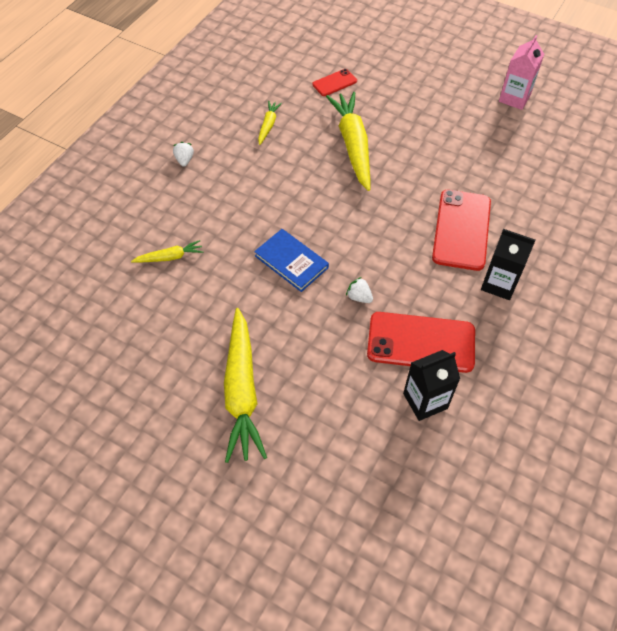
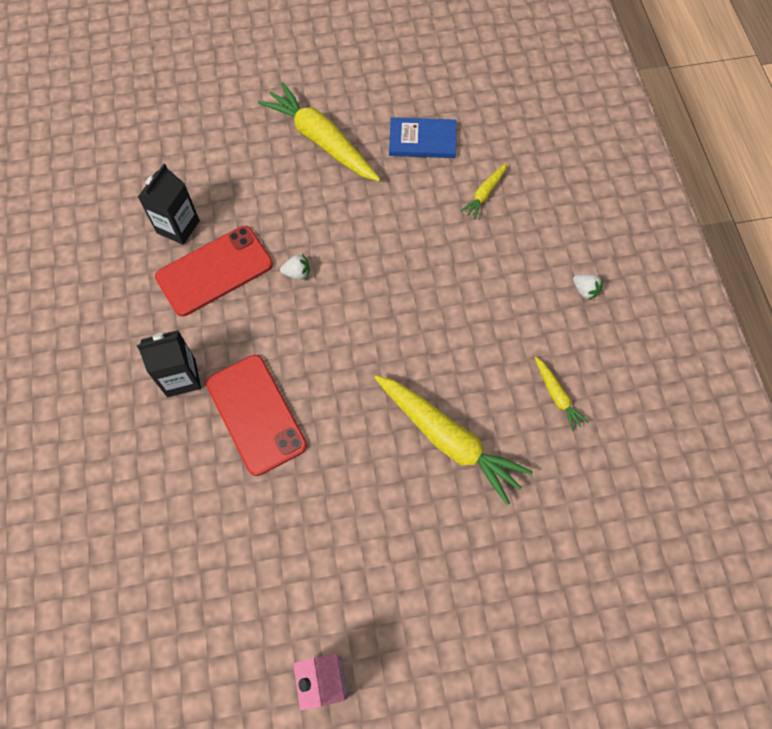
camera: 140 degrees right, 10 degrees up
blue book [254,229,329,292] -> blue book moved to [389,117,456,158]
red phone [312,69,357,96] -> none

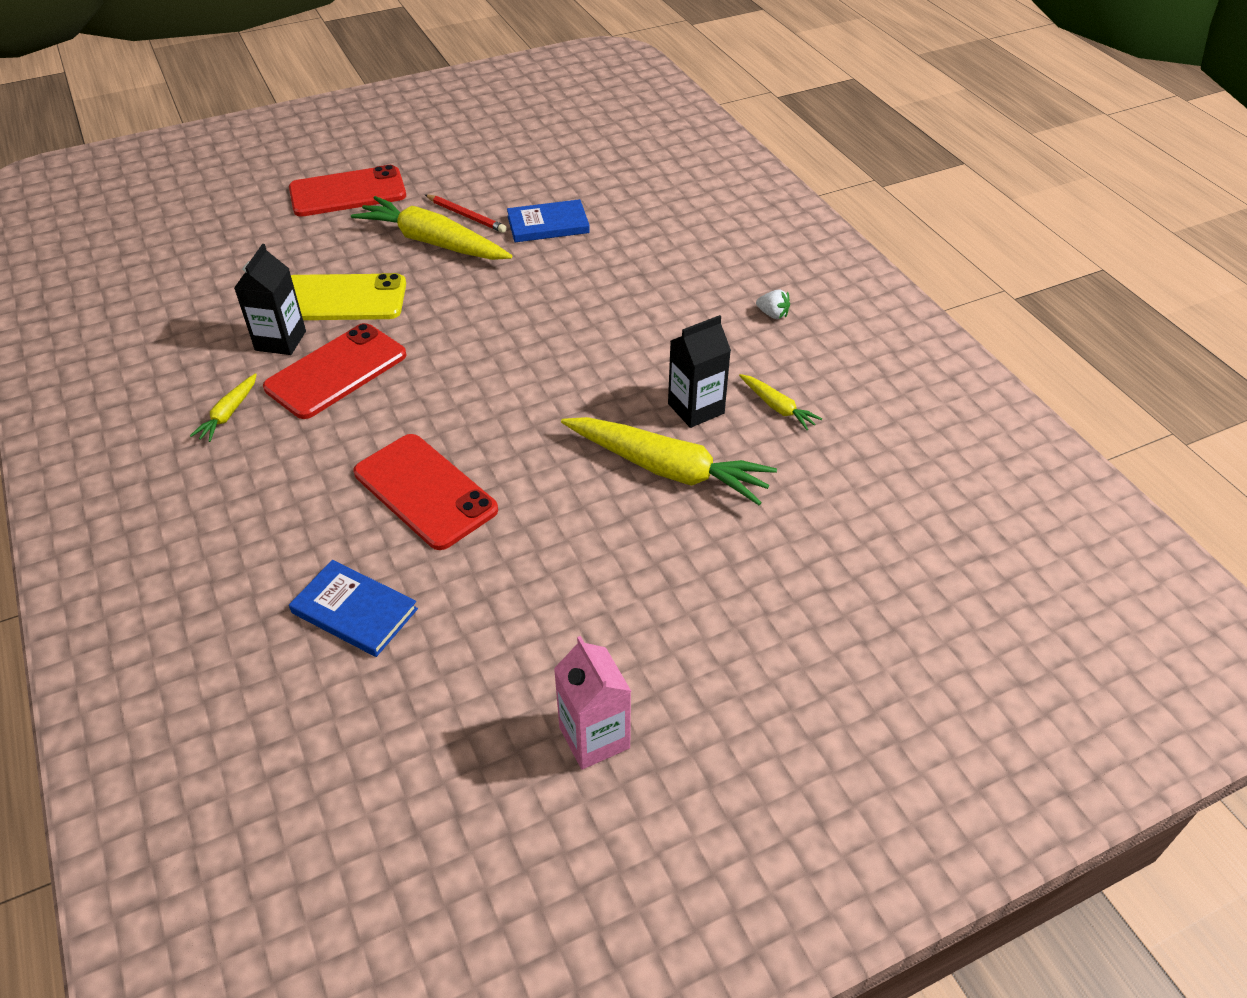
camera: 15 degrees left, 20 degrees down
black carton [137,330,201,397] -> black carton moved to [668,315,731,428]
white strawberry [280,254,310,280] -> none
yellow carrot [461,162,507,219] -> yellow carrot moved to [190,373,257,442]
none -> red phone [289,165,406,217]
none -> blue book [289,560,418,657]
none -> yellow phone [291,273,406,320]
none -> red pencil [425,195,507,233]

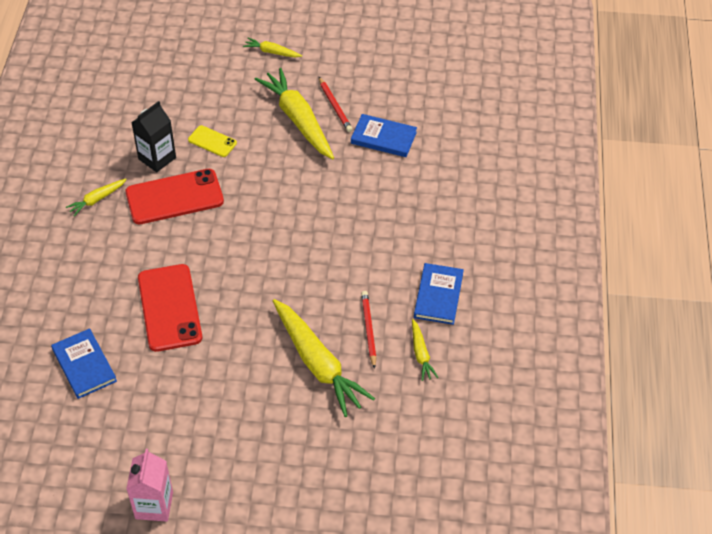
camera: 30 degrees right, 5 degrees up
red phone [289,165,406,217] -> yellow carrot [243,38,302,57]
yellow phone [291,273,406,320] -> yellow phone [188,125,237,157], size x0.51
black carton [668,315,731,428] -> red pencil [361,291,376,369]
white strawberry [756,289,790,319] -> none
none -> blue book [414,263,464,325]

